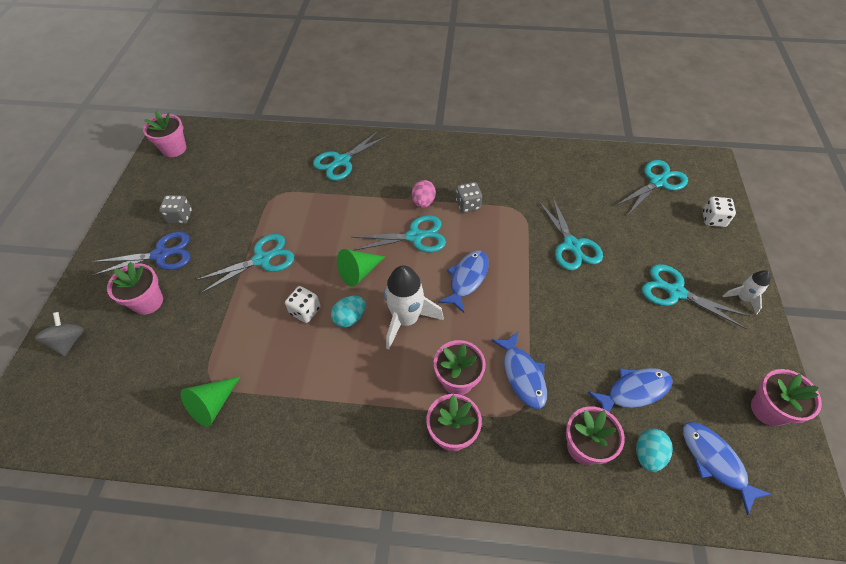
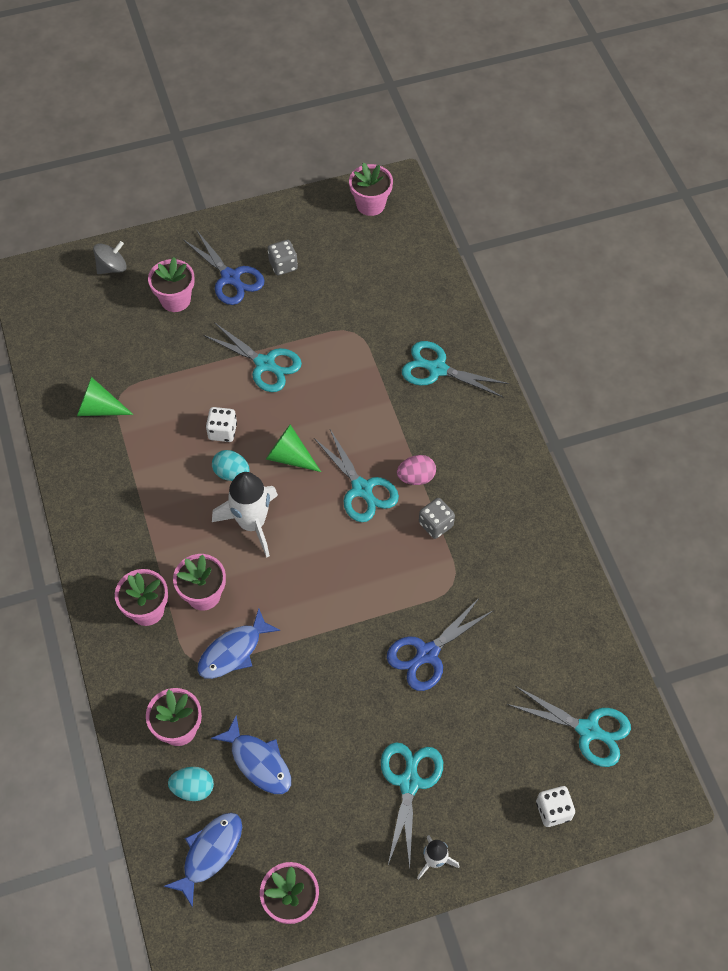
camera: 65 degrees right, 5 degrees up
blue fish [438,250,489,313] -> none
turquoise scissors [538,198,603,271] -> blue scissors [387,597,494,691]

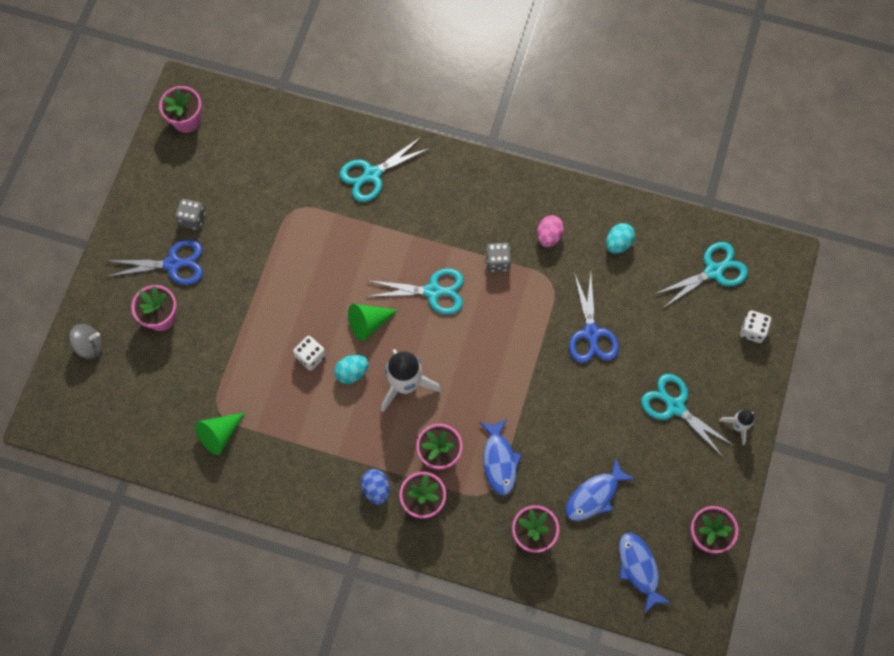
camera: 55 degrees left, 10 degrees up
grey spinning top [93,241,127,274] -> grey spinning top turned 75 degrees clockwise [69,324,102,359]
turquoise egg [168,767,214,801] -> turquoise egg moved to [606,223,635,254]
turquoise scissors [203,322,302,392] -> none
blue fish [211,715,291,794] -> blue fish turned 150 degrees clockwise [565,458,635,521]
pink egg [397,455,436,485] -> pink egg moved to [537,215,564,247]
none -> blue egg [361,469,389,505]

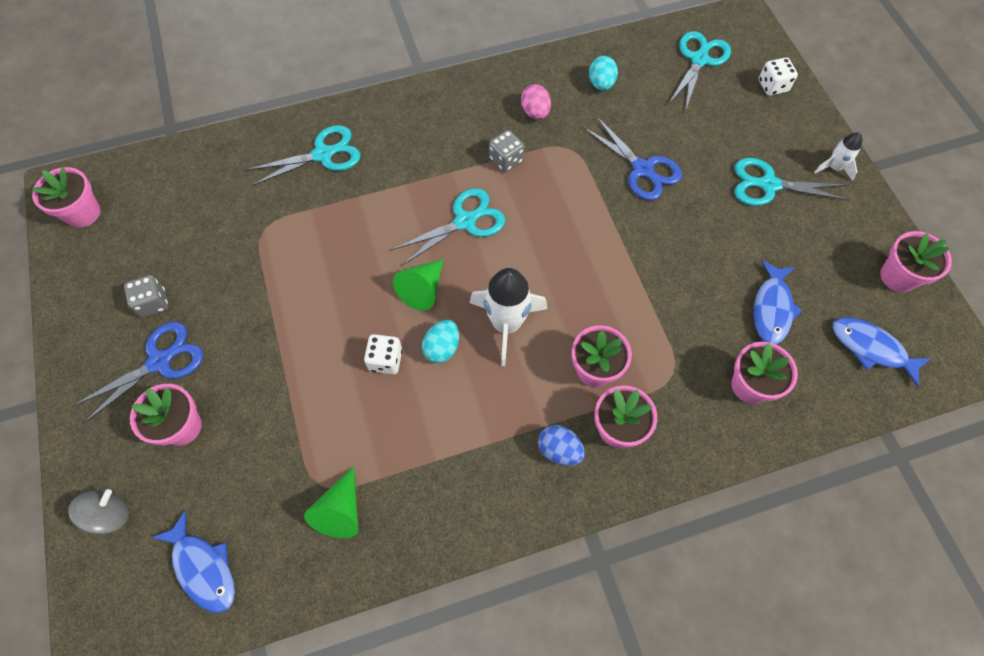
camera: 35 degrees left, 5 degrees down
turquoise scissors [339,136,430,202] -> turquoise scissors turned 135 degrees counterclockwise [246,125,361,186]
blue fish [479,419,522,496] -> blue fish moved to [151,510,235,613]

